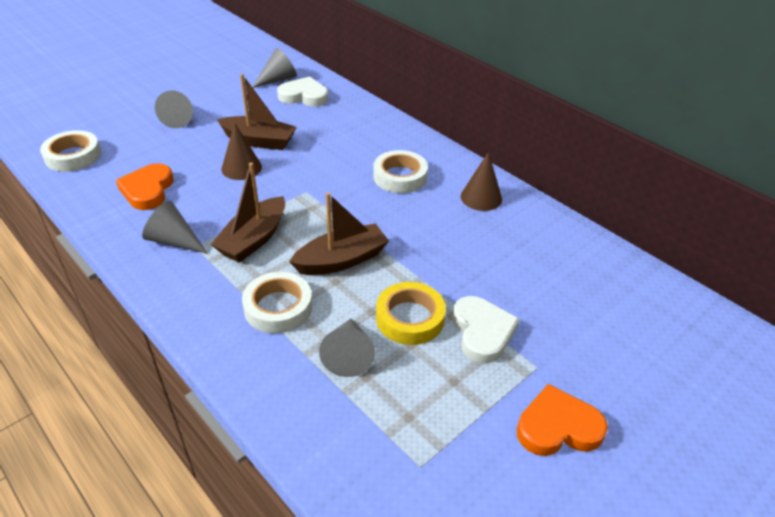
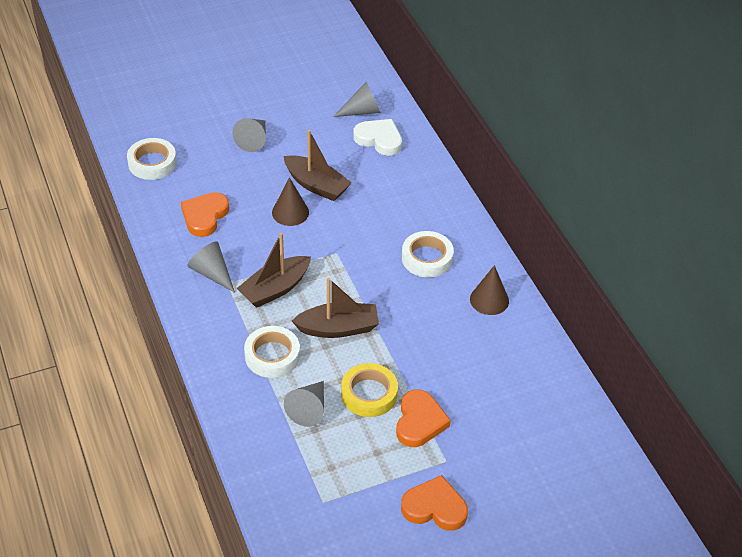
camera: 20 degrees right, 5 degrees up
white heart [452,296,520,363] -> orange heart [396,390,451,447]

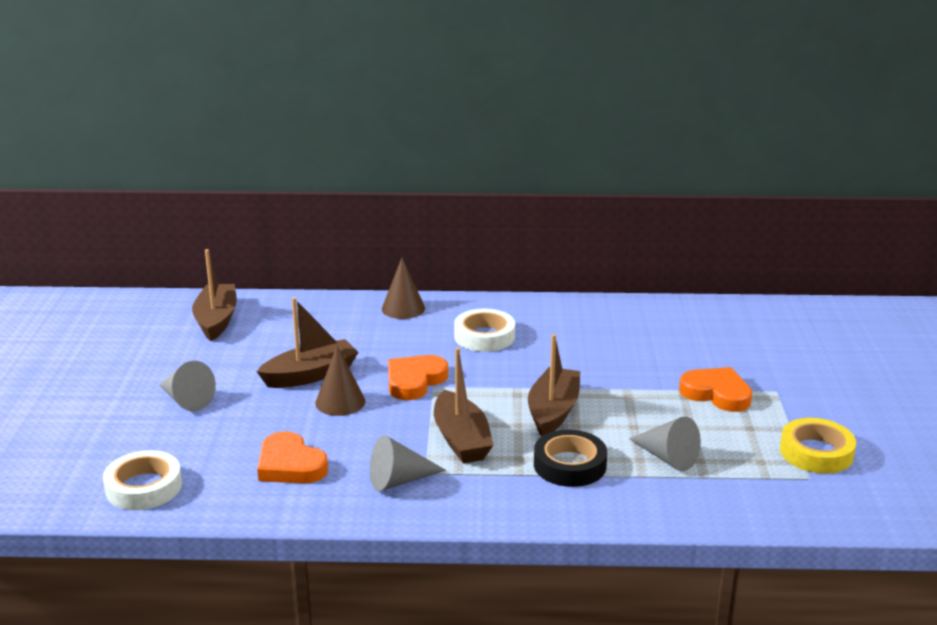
camera: 65 degrees left, 20 degrees down
white tape [244,326,300,378] -> black tape [534,429,607,487]
grey cone [333,82,381,117] -> brown boat [192,249,237,341]
yellow tape [341,363,398,417] -> yellow tape moved to [780,418,856,474]
white heart [353,119,402,156] -> none
orange heart [401,475,468,531] -> orange heart moved to [388,355,448,400]
brown cone [470,265,509,315] -> brown cone moved to [382,258,425,319]

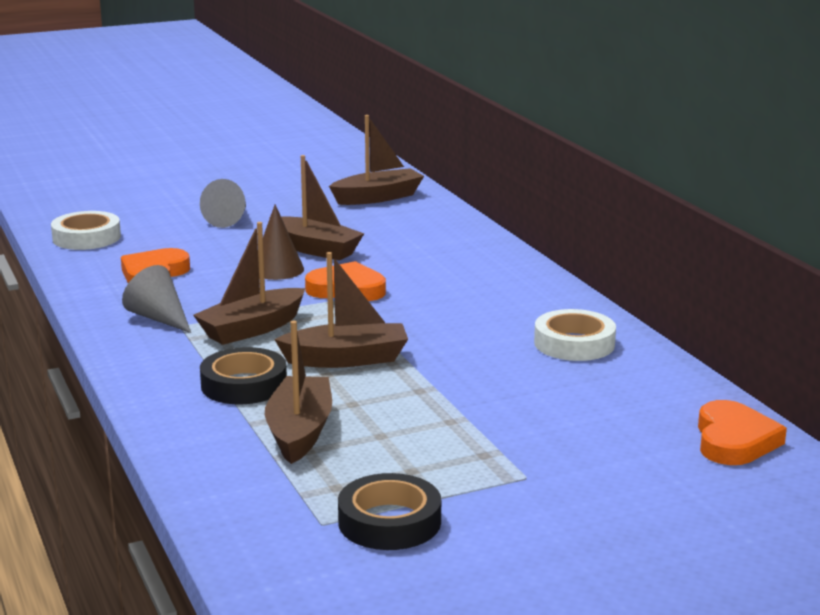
camera: 65 degrees right, 5 degrees down
brown cone [382,258,425,319] -> none
white tape [454,309,515,352] -> white tape moved to [534,309,616,361]
grey cone [629,417,701,471] -> brown boat [265,321,332,464]
orange heart [679,367,752,412] -> orange heart moved to [698,400,787,465]
yellow tape [780,418,856,474] -> black tape [338,473,441,550]

